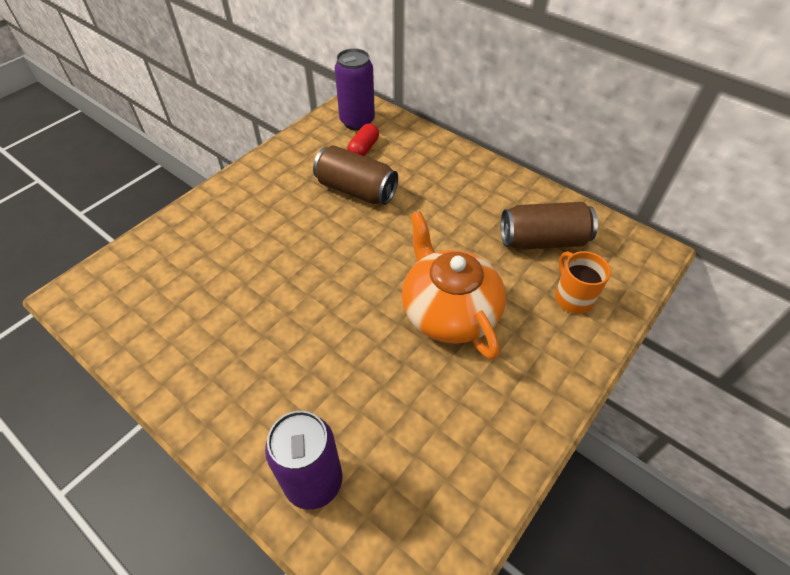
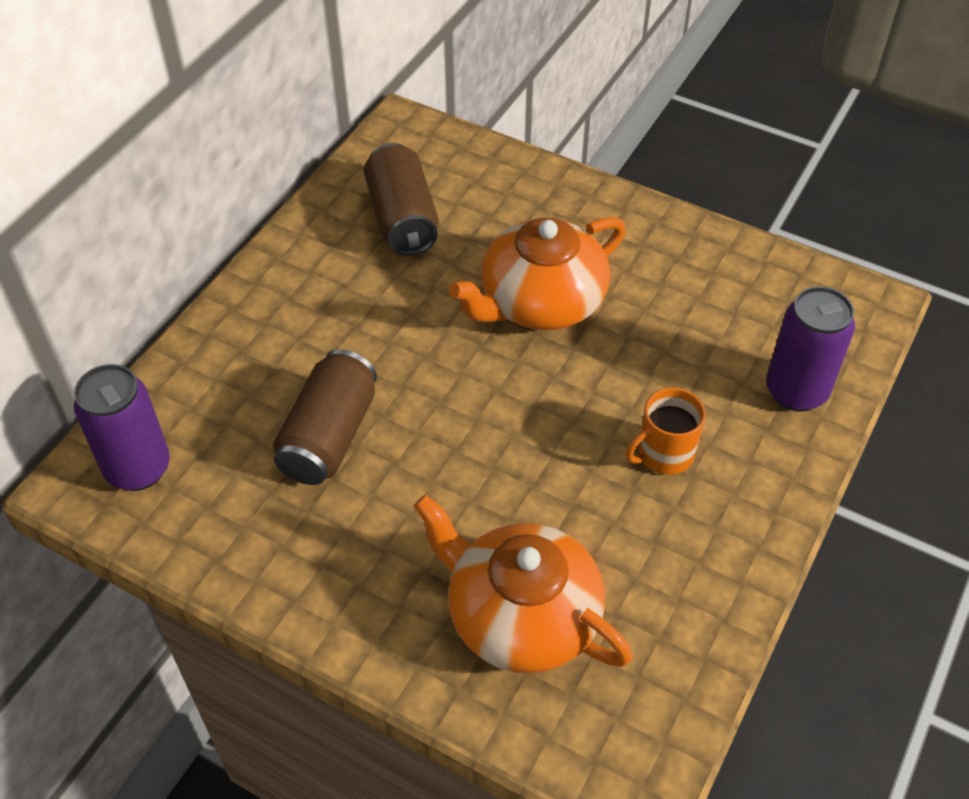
camera: 100 degrees left, 0 degrees up
red capsule [348,123,379,156] -> none
orange mug [555,251,611,314] -> orange mug moved to [626,387,706,475]
none -> orange teapot [413,495,633,673]

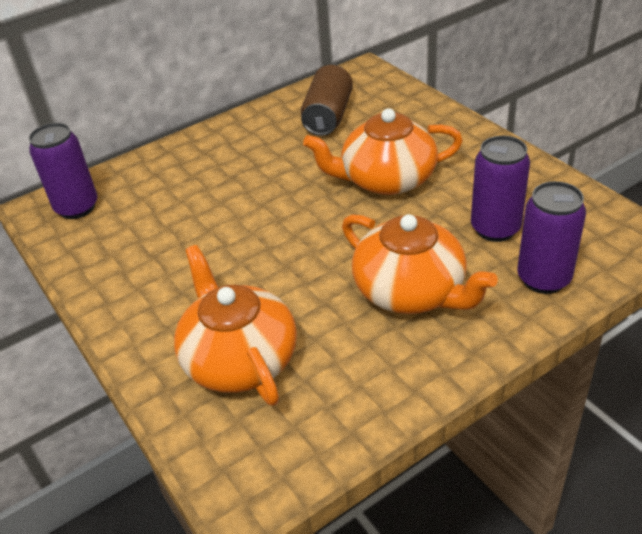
camera: 30 degrees right, 10 degrees down
brown can [273,349,377,485] -> none
orange mug [626,387,706,475] -> orange teapot [342,214,498,314]
none -> purple can [471,136,530,242]

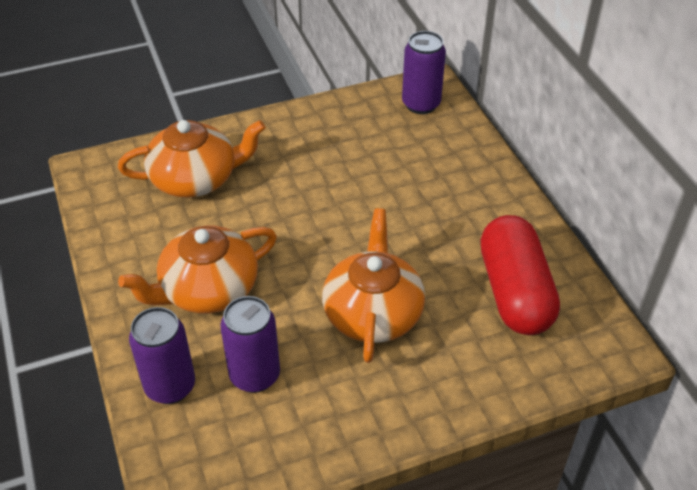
camera: 100 degrees right, 5 degrees up
brown can [301,65,353,136] -> red capsule [480,215,560,335]

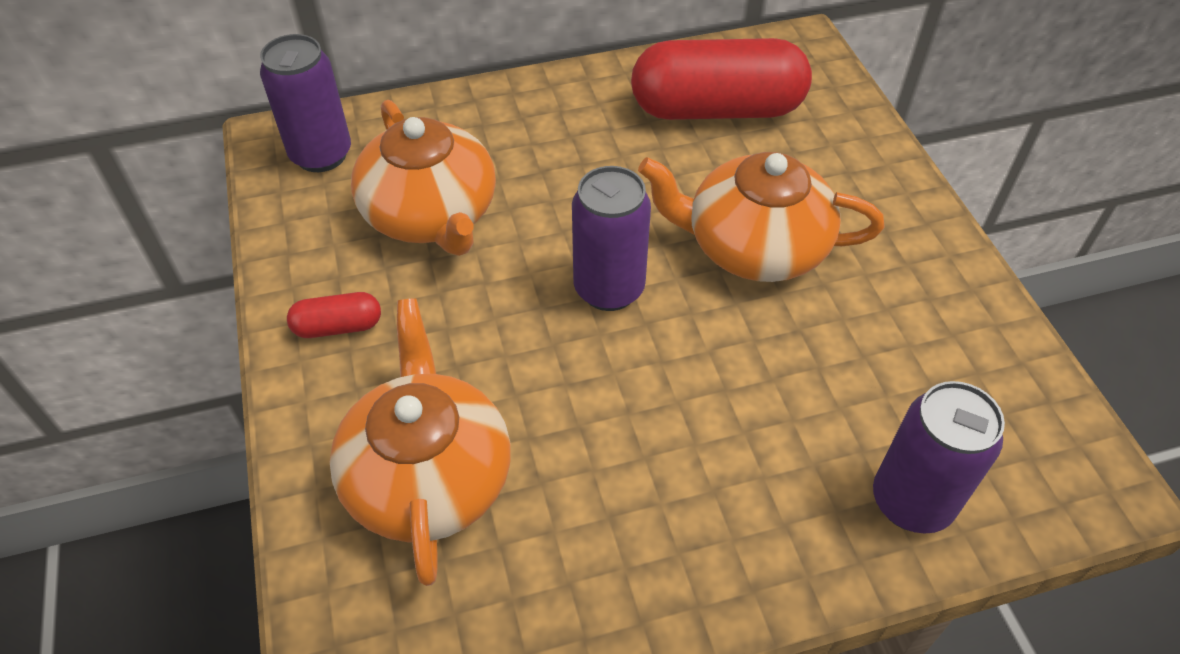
camera: 85 degrees left, 5 degrees up
orange teapot [118,226,277,314] -> orange teapot moved to [351,100,496,256]
purple can [220,296,280,393] -> purple can moved to [572,166,651,311]
none -> red capsule [287,292,381,338]

